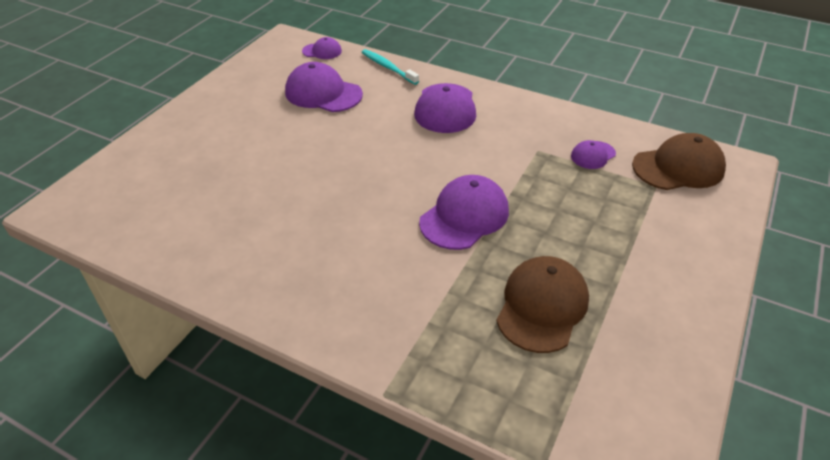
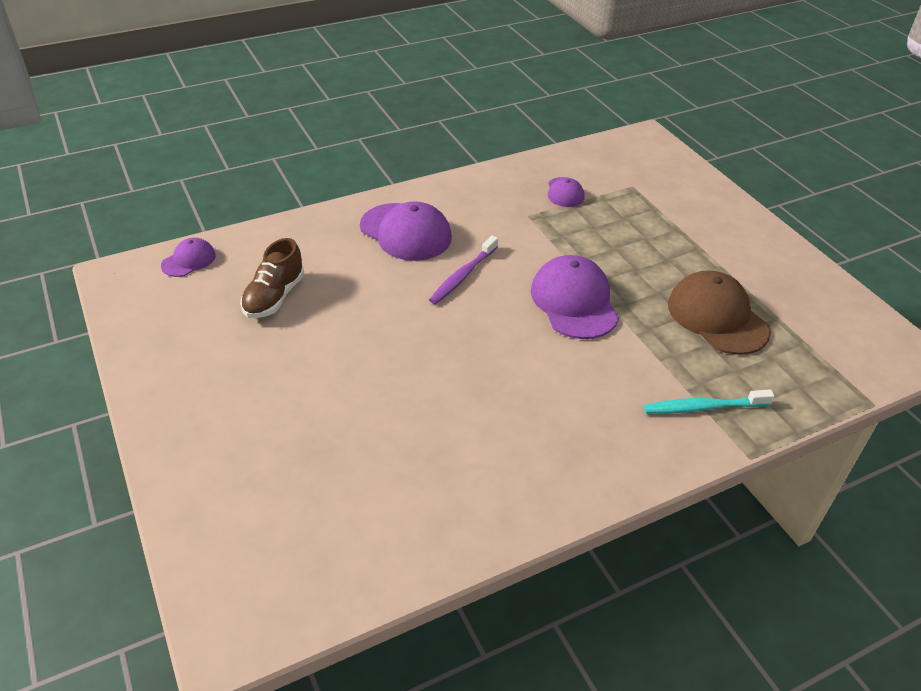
camera: 55 degrees left, 0 degrees up
purple cap [285,62,363,112] -> brown shoe [240,238,304,318]
turquoise toothbrush [362,49,419,85] -> turquoise toothbrush moved to [644,389,775,414]
brown cap [632,133,726,190] -> none
none -> purple toothbrush [429,236,498,304]

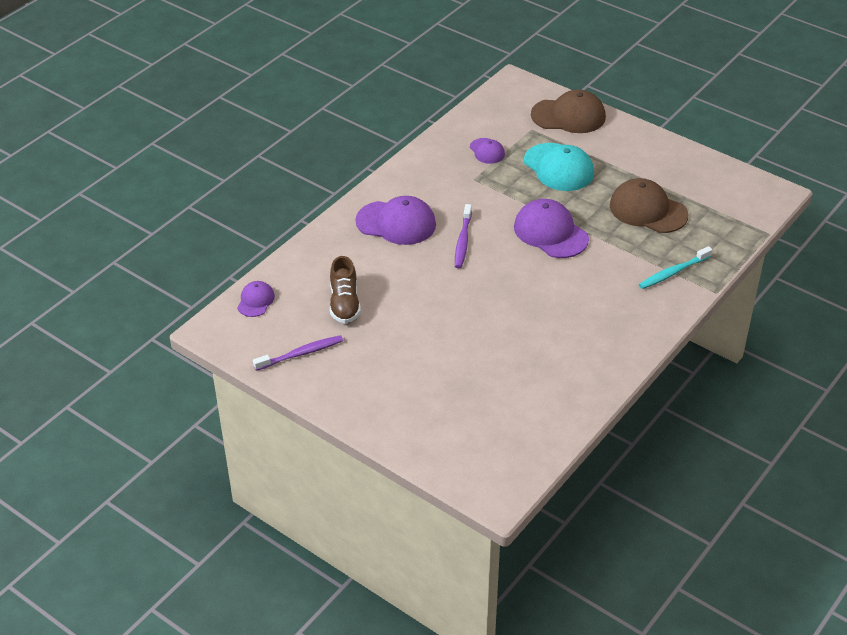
camera: 25 degrees left, 0 degrees up
none -> purple toothbrush [253,335,343,371]
none -> turquoise cap [524,143,594,191]
none -> brown cap [531,90,606,133]

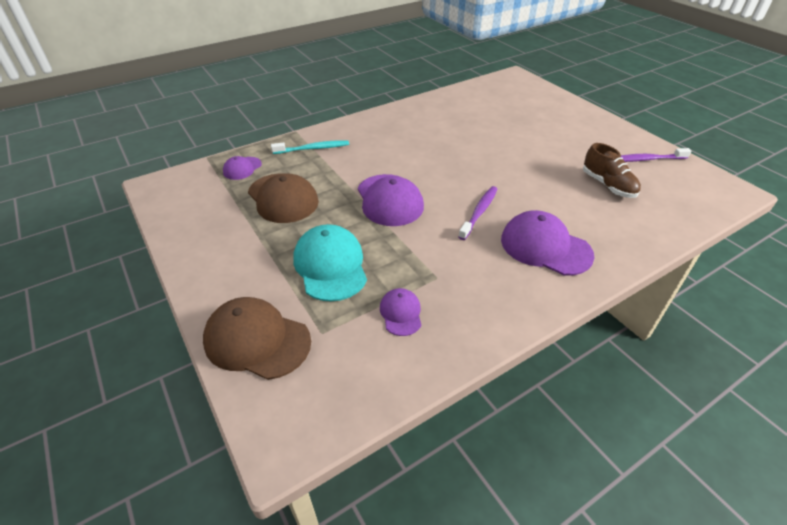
camera: 160 degrees left, 0 degrees up
purple cap [237,281,275,317] -> purple cap moved to [223,156,262,180]
brown shoe [330,256,361,323] -> brown shoe turned 135 degrees clockwise [583,143,641,198]

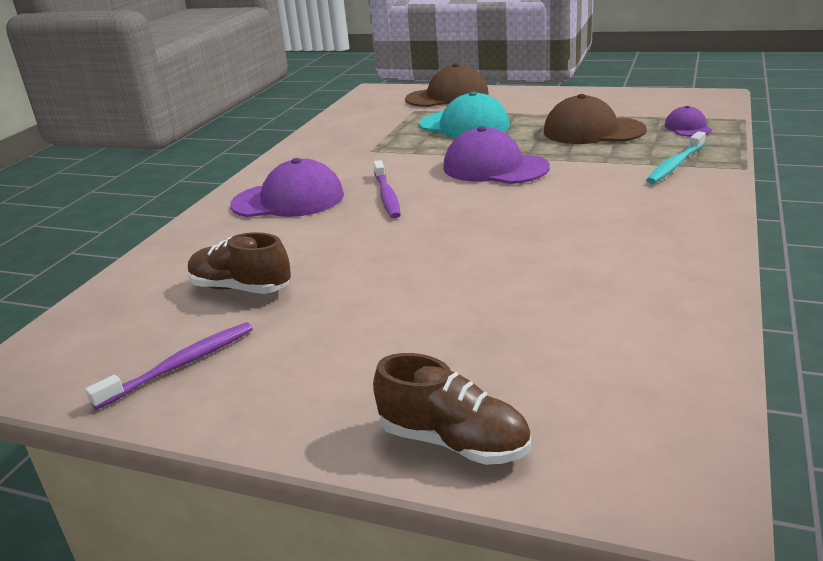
camera: 145 degrees right, 15 degrees down
purple cap [380,288,421,336] -> none
none -> brown shoe [373,353,531,465]

